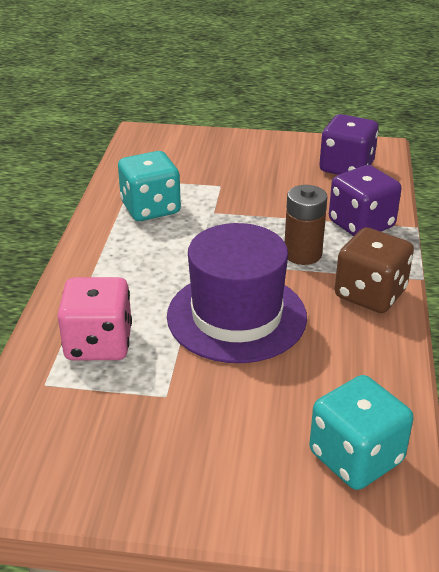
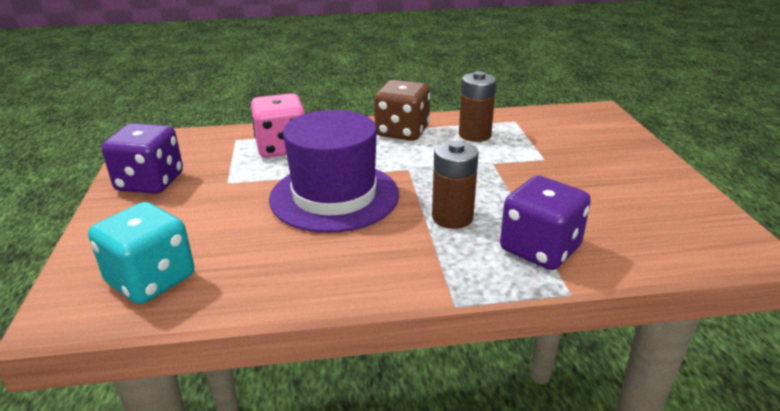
camera: 75 degrees right, 5 degrees down
turquoise dice [118,151,181,221] -> brown battery [459,71,496,142]
purple dice [319,114,379,175] -> purple dice moved to [101,123,183,194]
brown dice [335,227,414,313] -> brown dice moved to [374,80,430,141]

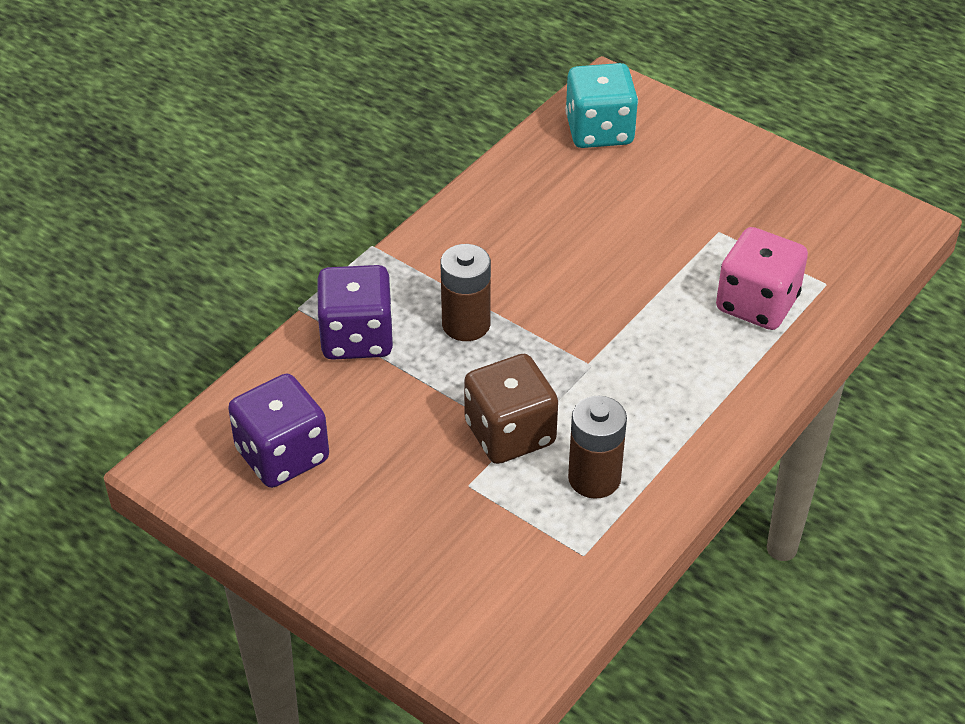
camera: 135 degrees right, 15 degrees up
purple dice [101,123,183,194] -> purple dice moved to [228,373,329,488]
purple hat [269,110,399,233] -> none
brown dice [374,80,430,141] -> brown dice moved to [464,354,558,464]

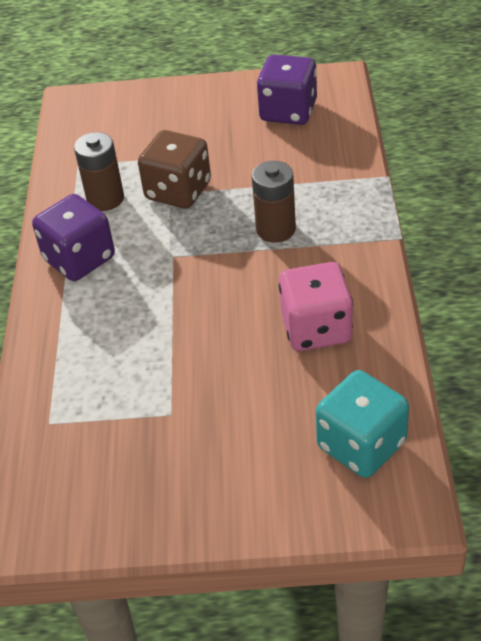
camera: 145 degrees right, 0 degrees up
purple dice [317,265,394,360] -> purple dice moved to [32,194,115,281]
pink dice [716,227,808,330] -> pink dice moved to [279,262,353,351]

